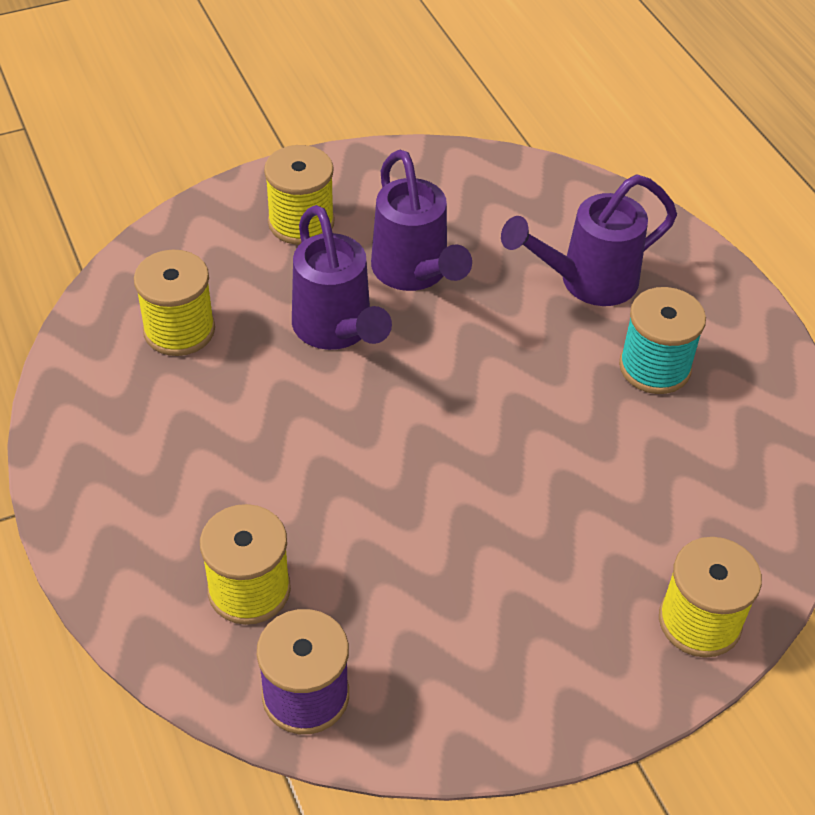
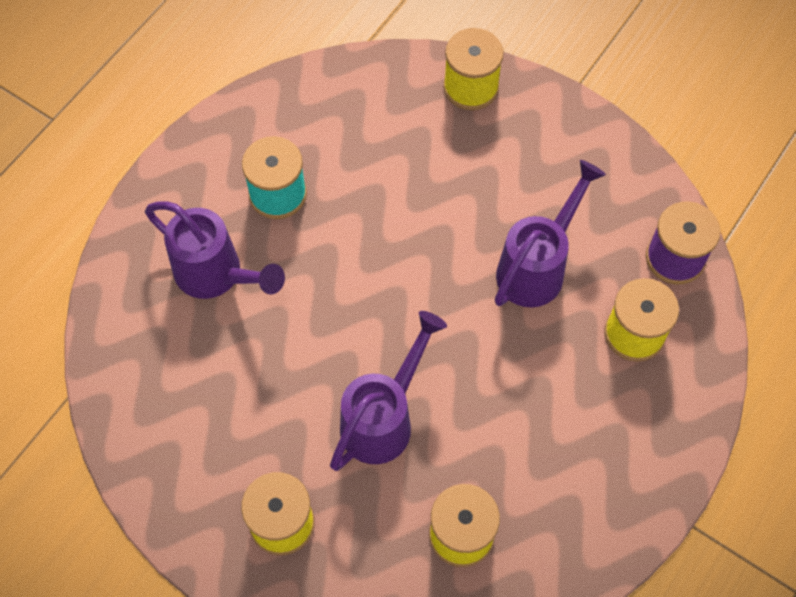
camera: 120 degrees left, 15 degrees up
purple watering can [371,150,472,291] -> purple watering can moved to [495,160,606,307]

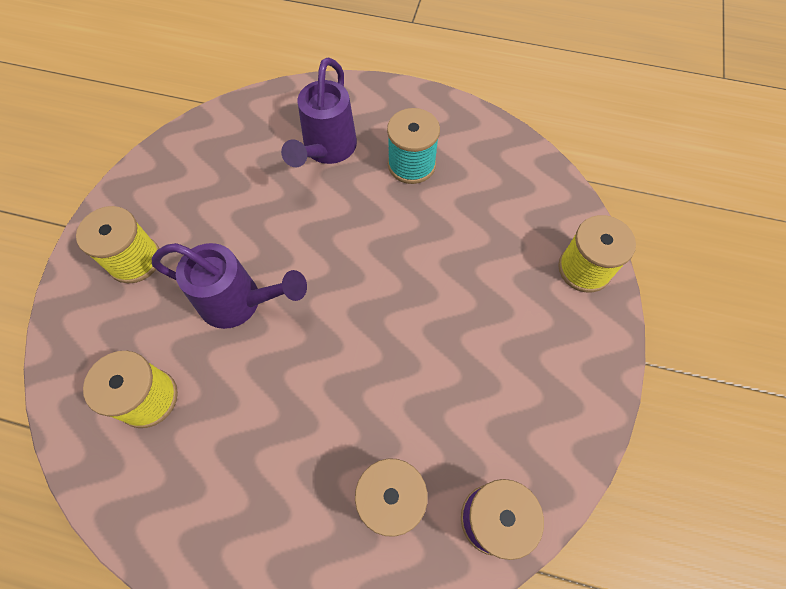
camera: 70 degrees right, 0 degrees up
purple watering can [495,160,606,307] -> none

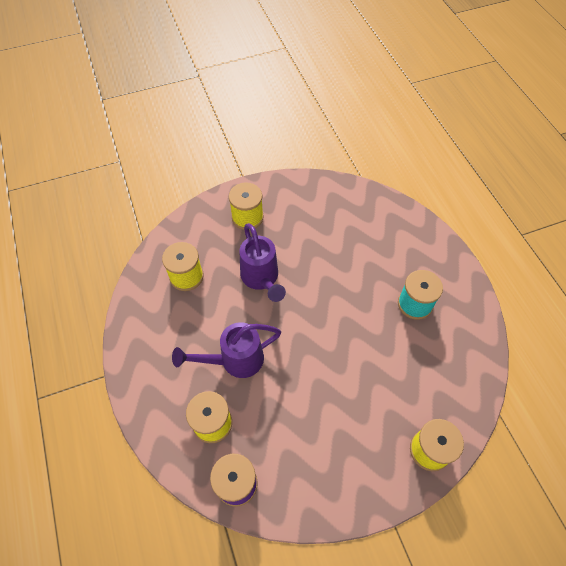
camera: 55 degrees right, 5 degrees down
purple watering can [281,57,357,168] -> purple watering can moved to [172,322,281,378]

